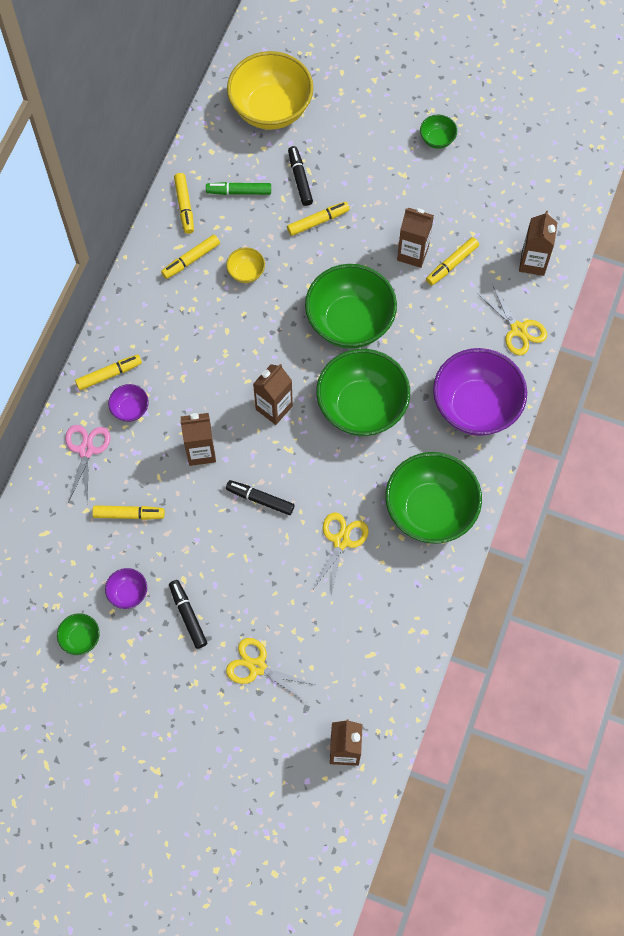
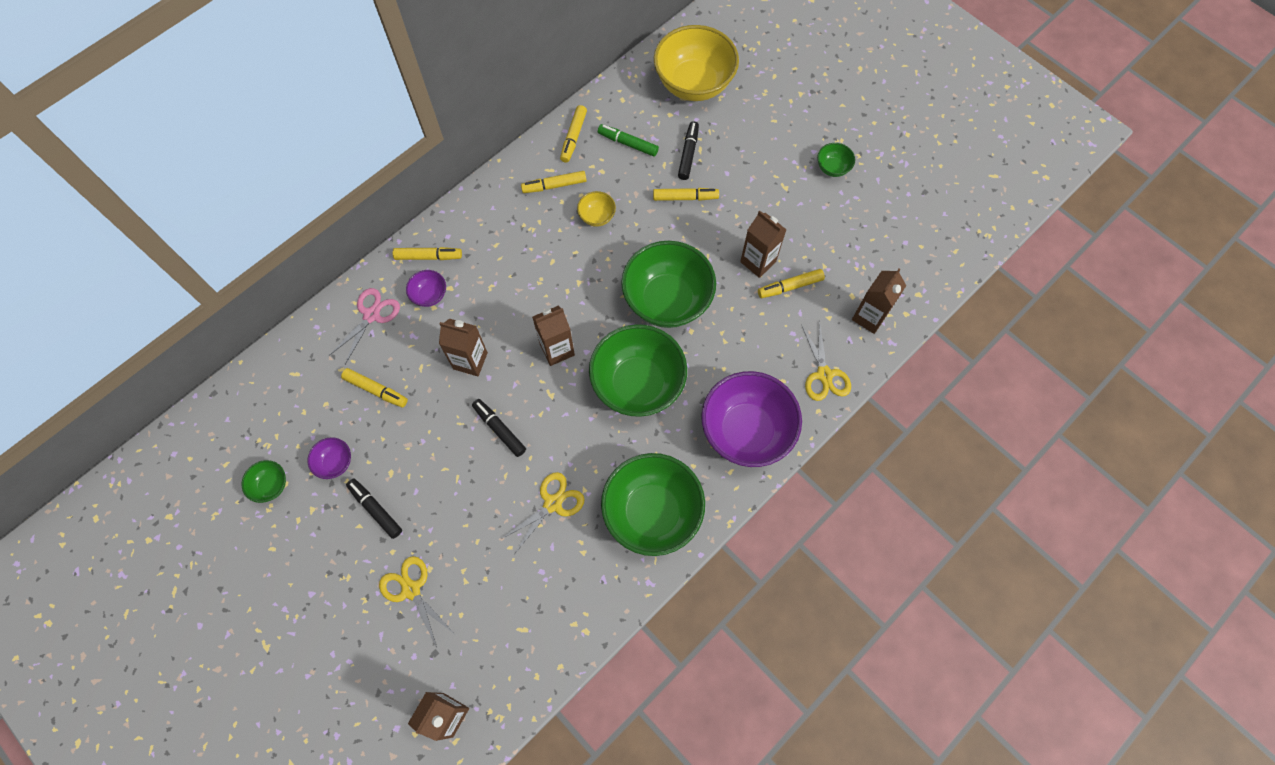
camera: 25 degrees right, 0 degrees up
black marker [169,580,207,649] -> black marker turned 45 degrees counterclockwise [346,478,402,539]

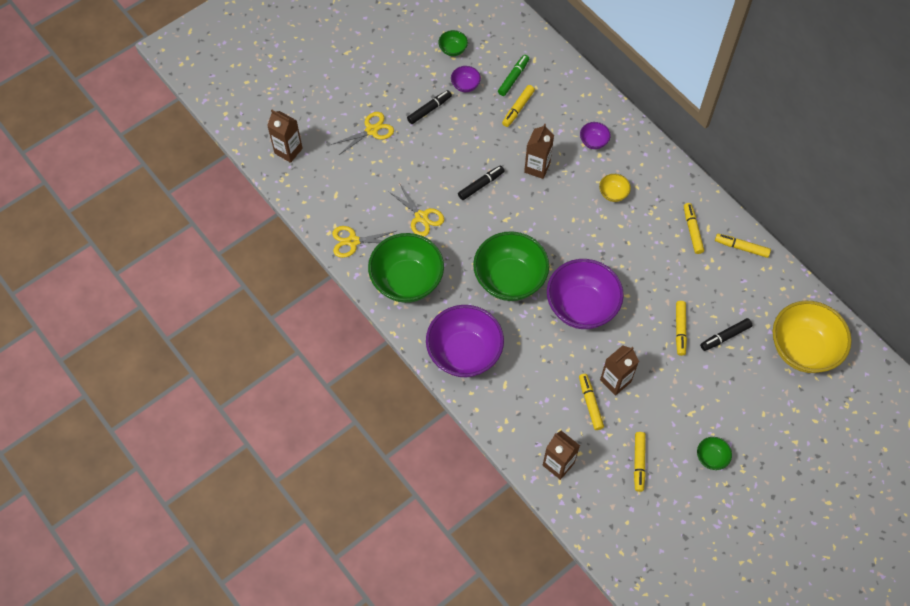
camera: 95 degrees right, 5 degrees down
pink scissors [329,288,400,364] -> none
yellow marker [393,247,462,260] -> yellow marker moved to [634,432,646,492]
brown carton [532,305,575,366] -> none
yellow bowl [577,191,616,227] -> yellow bowl moved to [599,174,631,202]
green marker [598,124,659,157] -> green marker moved to [498,55,529,96]
green bowl [621,241,716,328] -> purple bowl [547,259,624,329]
black marker [678,121,699,180] -> black marker turned 135 degrees clockwise [700,318,752,351]
yellow scissors [801,321,851,401] -> yellow scissors moved to [332,226,396,258]

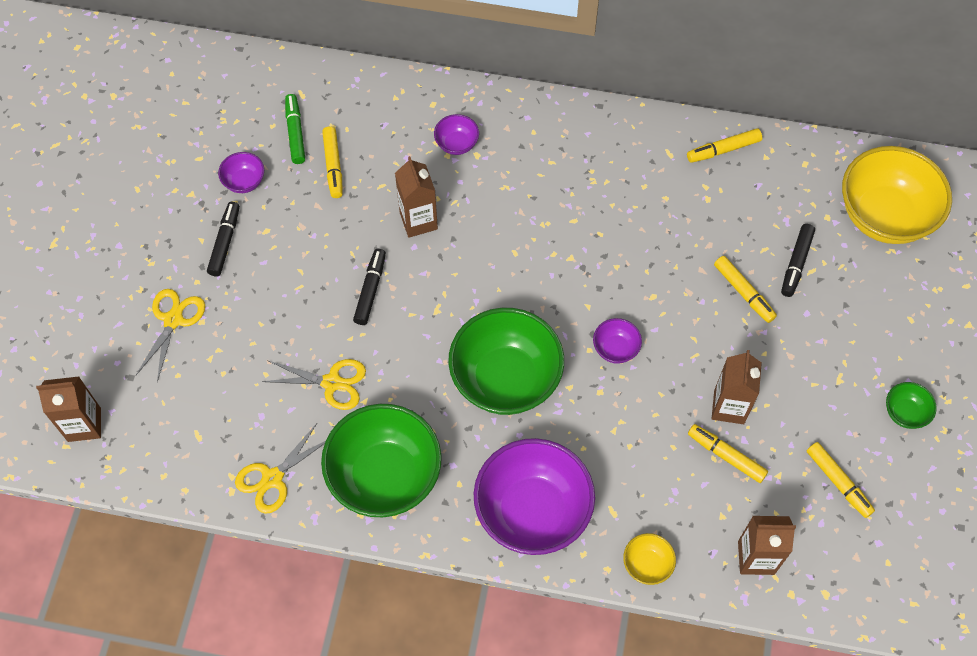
camera: 40 degrees left, 0 degrees up
green bowl [438,30,468,56] -> none
purple bowl [547,259,624,329] -> purple bowl [593,318,642,364], size x0.43
yellow bowl [599,174,631,202] -> yellow bowl moved to [623,533,676,585]
yellow marker [684,203,704,254] -> none

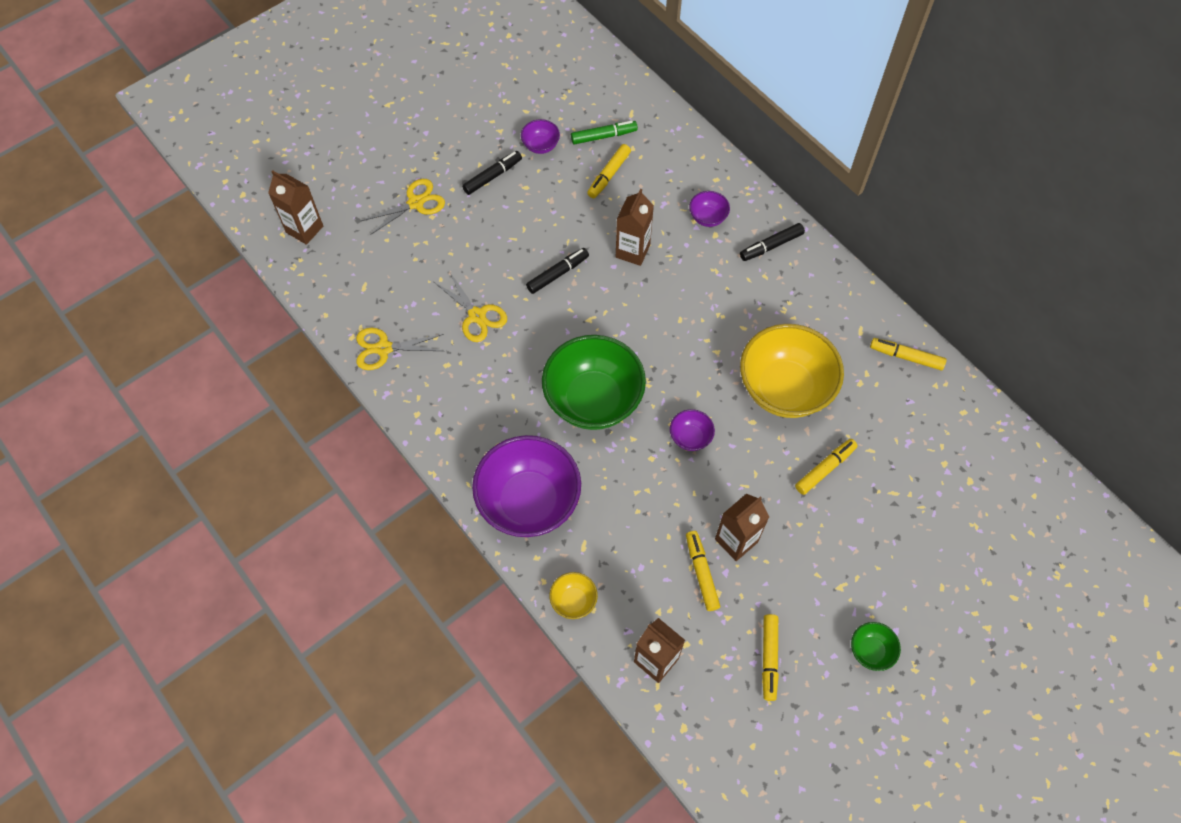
camera: 40 degrees right, 0 degrees up
green marker [285,94,305,164] -> green marker turned 45 degrees clockwise [571,121,638,145]
green bowl [321,404,442,517] -> none
yellow marker [714,256,777,323] -> yellow marker turned 135 degrees counterclockwise [795,439,858,495]
black marker [781,224,815,297] -> black marker moved to [740,223,805,261]
yellow bowl [842,146,952,244] -> yellow bowl moved to [740,324,844,418]

